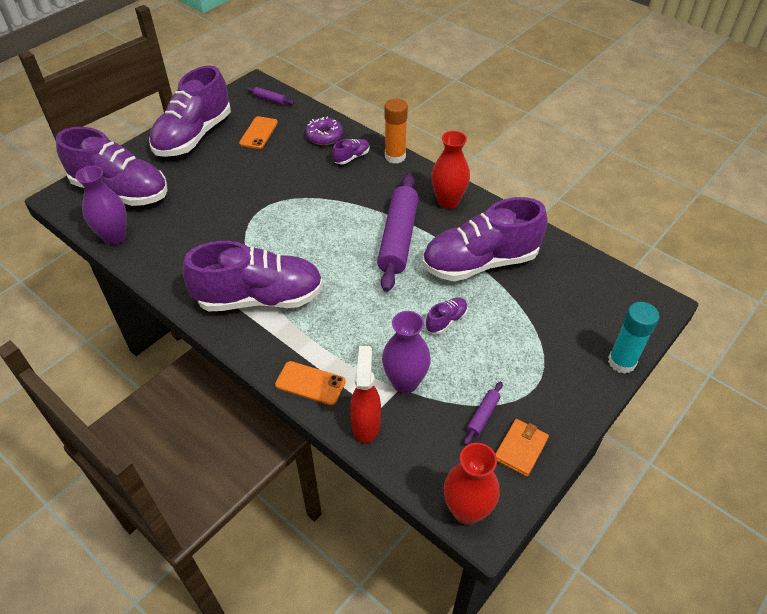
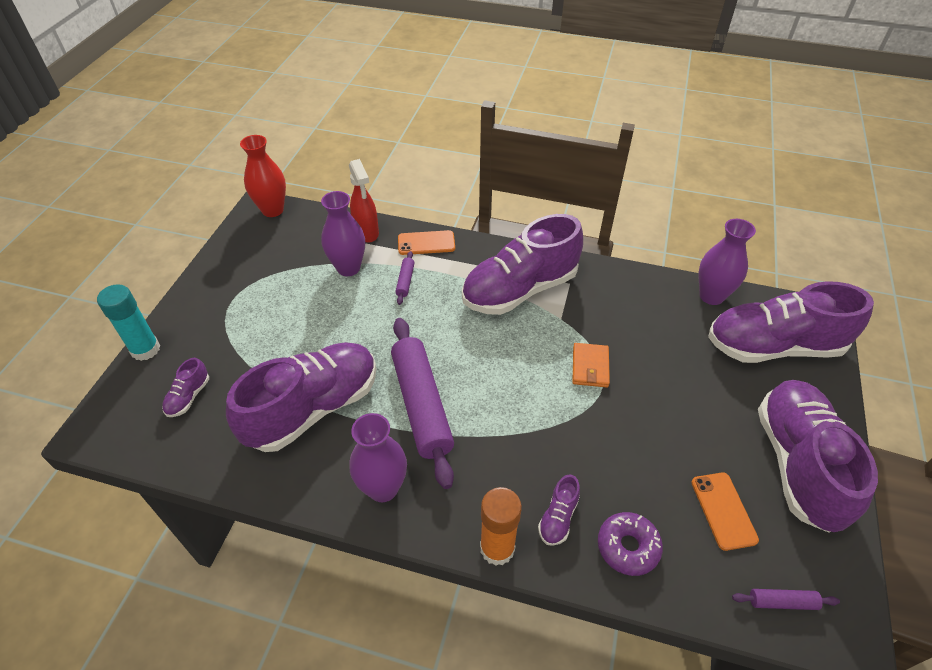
camera: 155 degrees right, 0 degrees up
purple shoe [426,298,468,334] -> purple shoe moved to [162,358,209,417]
red vase [431,131,470,209] -> purple vase [350,413,407,502]
purple rolling pin [464,382,503,445] -> purple rolling pin moved to [396,251,414,305]
orange wallet [495,419,549,477] -> orange wallet moved to [572,343,610,387]

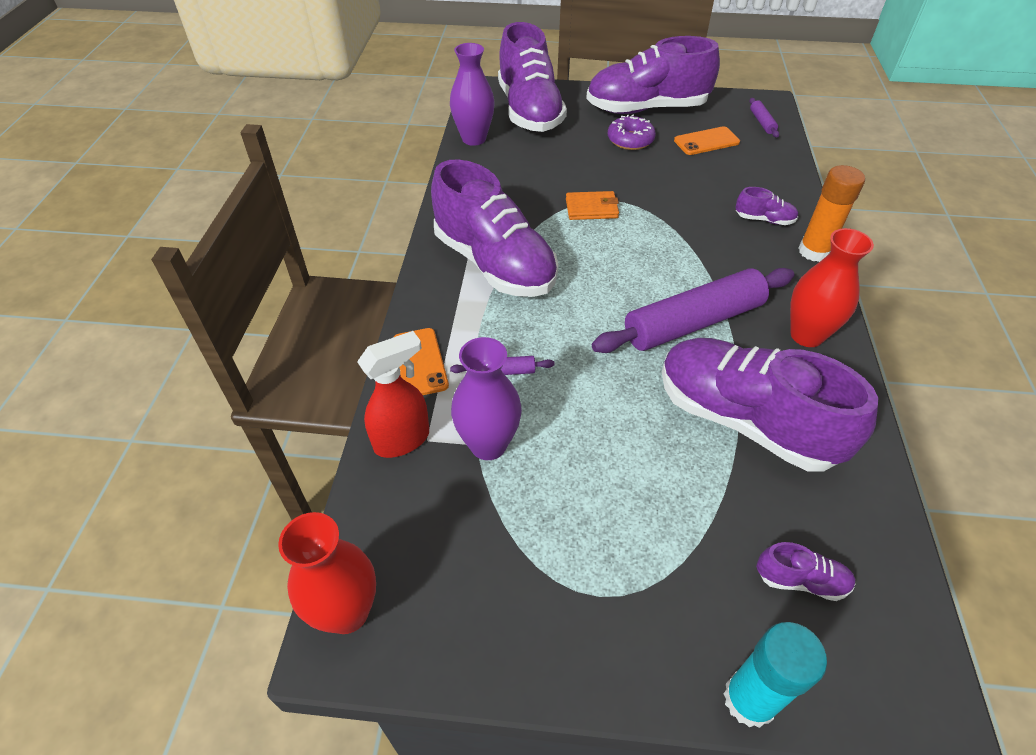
camera: 100 degrees left, 0 degrees up
purple vase [350,413,407,502] -> red vase [790,228,874,347]
purple donut [598,512,663,576] -> purple donut moved to [608,114,656,150]

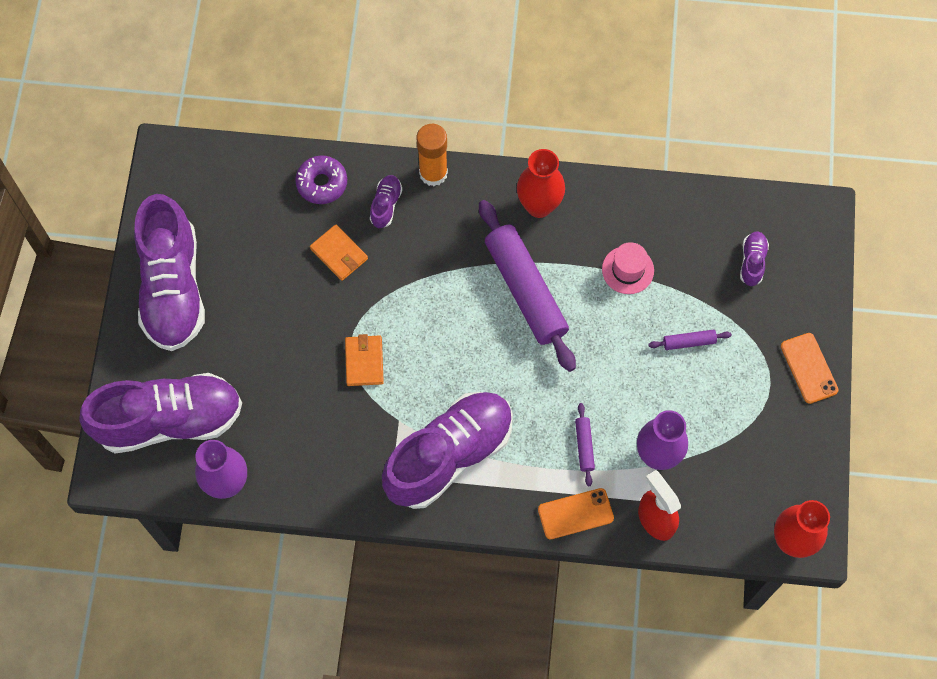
camera: 90 degrees left, 20 degrees up
purple donut [608,114,656,150] -> purple donut moved to [295,156,347,204]
purple shoe [662,338,879,472] -> pink hat [602,242,654,294]
orange phone [674,126,740,155] -> orange phone moved to [781,333,838,404]
turquoise glue stick [723,622,827,728] -> none
purple rolling pin [749,98,779,137] -> purple rolling pin moved to [648,330,732,350]
none -> orange wallet [310,224,368,281]

